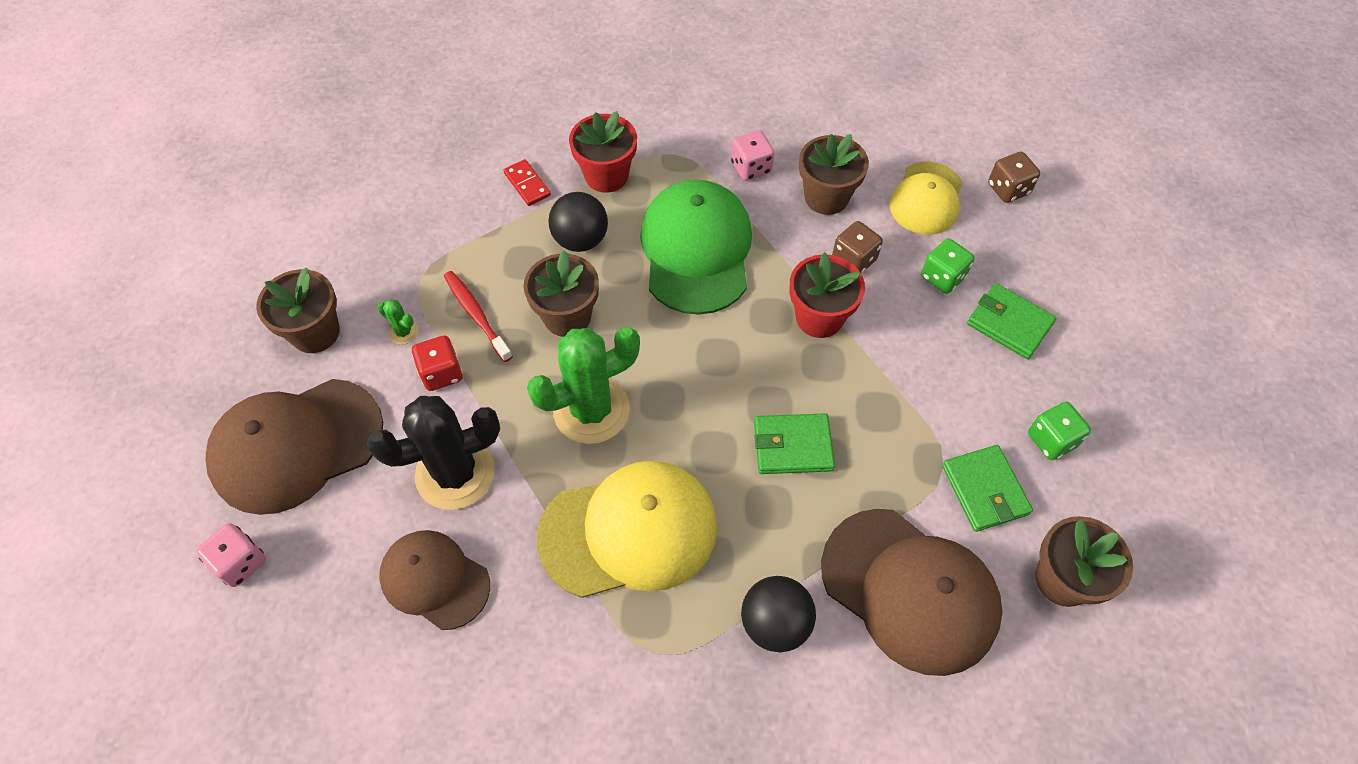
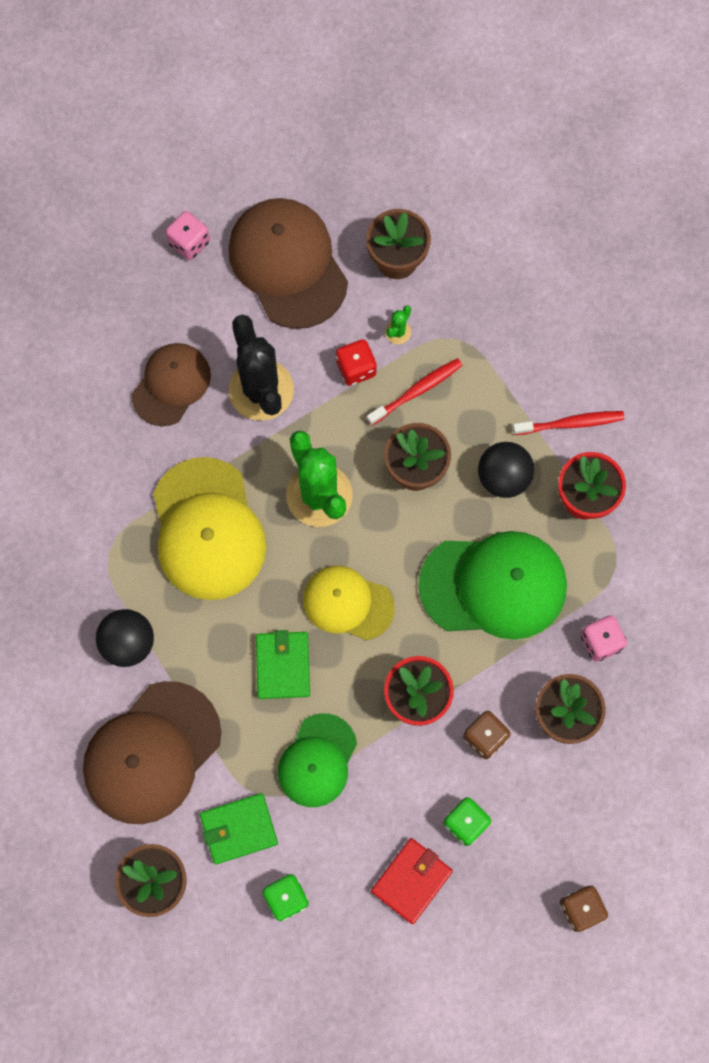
camera: 90 degrees right, 15 degrees up
red domino [503,159,551,206] -> red toothbrush [512,411,625,435]
yellow cap [889,161,962,235] -> yellow cap moved to [303,566,395,641]
green wallet [967,283,1056,359] -> red wallet [371,838,453,924]
none -> green cap [278,713,357,807]

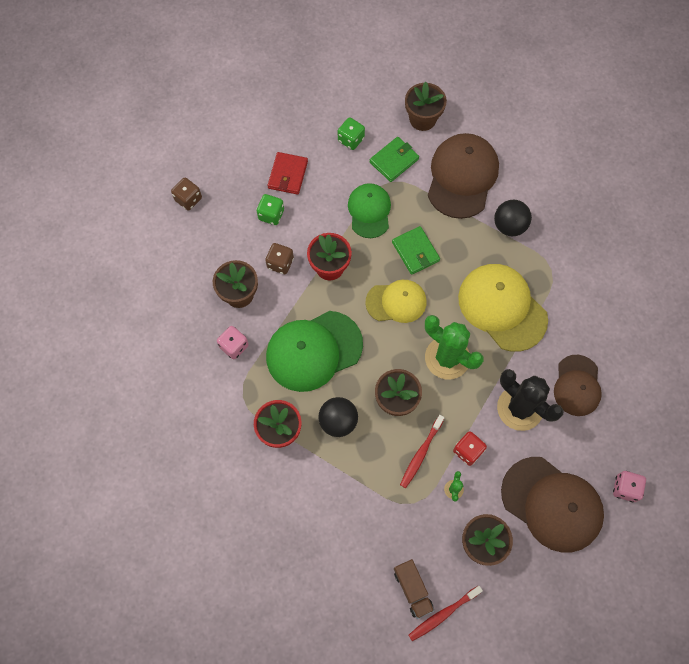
camera: 155 degrees right, 5 degrees down
red toothbrush [512,411,625,435] -> red toothbrush moved to [408,586,483,641]
none -> brown truck [394,559,434,619]

